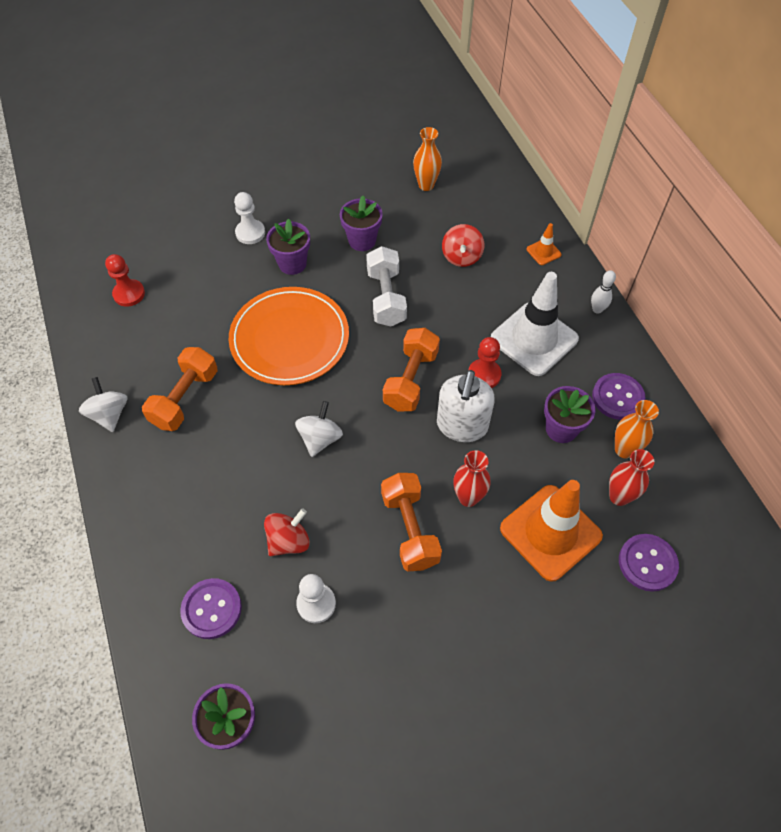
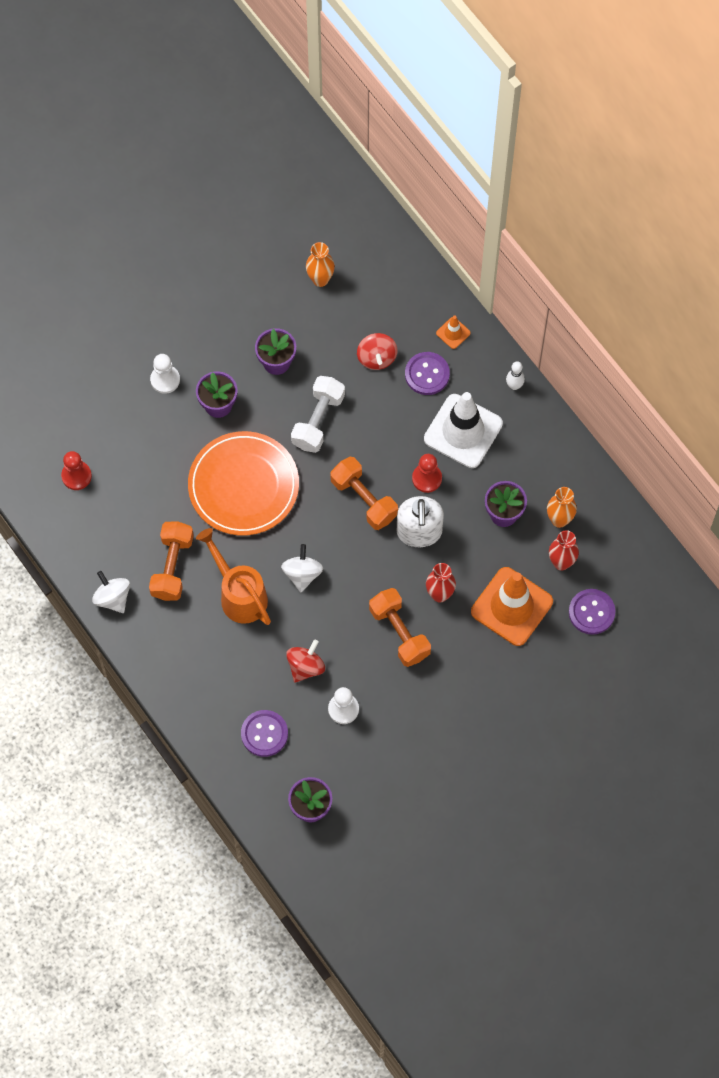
camera: 15 degrees left, 10 degrees up
white dumbbell [366,246,407,326] -> white dumbbell turned 45 degrees clockwise [291,376,345,453]
orange dumbbell [383,328,440,411] -> orange dumbbell turned 45 degrees counterclockwise [330,457,398,530]
purple button [592,373,646,420] -> purple button moved to [405,352,450,395]
none -> orange watering can [196,528,271,625]

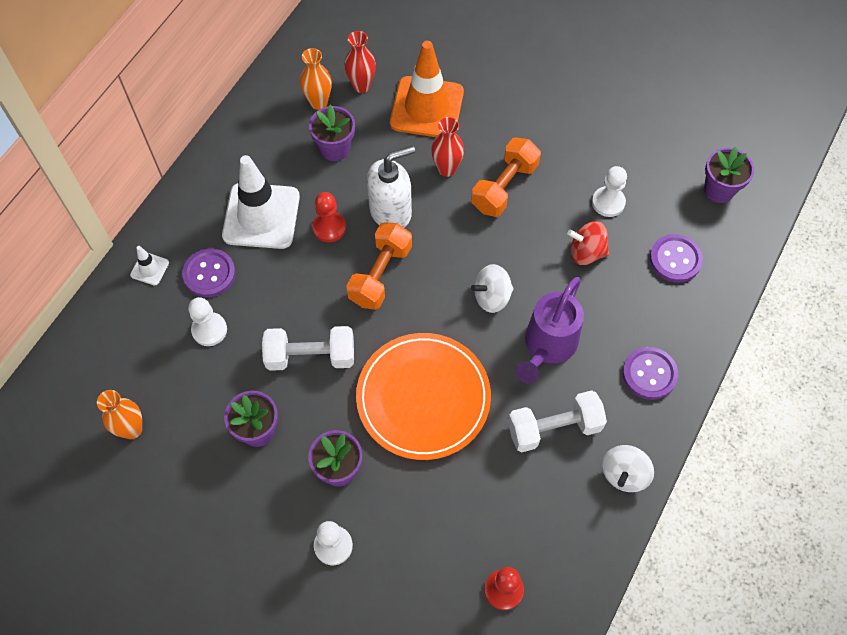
camera: 115 degrees left, 5 degrees down
orange dumbbell [149,521,194,601] -> white dumbbell [508,390,607,452]
orange watering can [196,528,271,625] -> purple watering can [516,277,584,384]
red spinning top [357,333,397,370] -> white pawn [188,297,227,346]
orange traffic cone [436,316,471,349] -> white traffic cone [130,246,169,286]
white bowling pin [506,361,525,390] -> none
purple button [569,589,616,635] -> purple button moved to [622,347,678,400]

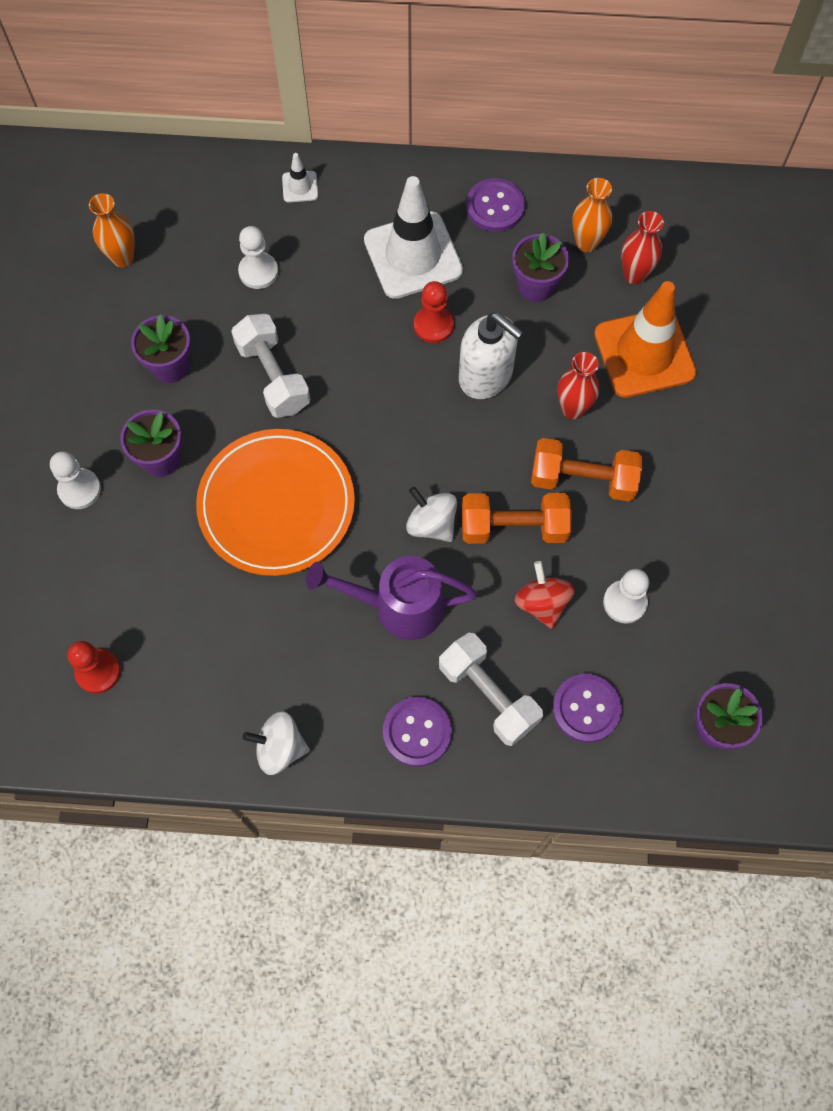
camera: 65 degrees right, 5 degrees up
purple button [182,248,236,297] -> purple button moved to [466,178,525,232]
orange dumbbell [346,222,412,310] -> orange dumbbell moved to [462,493,572,544]
white dumbbell [508,390,607,452] -> white dumbbell moved to [439,633,543,746]

